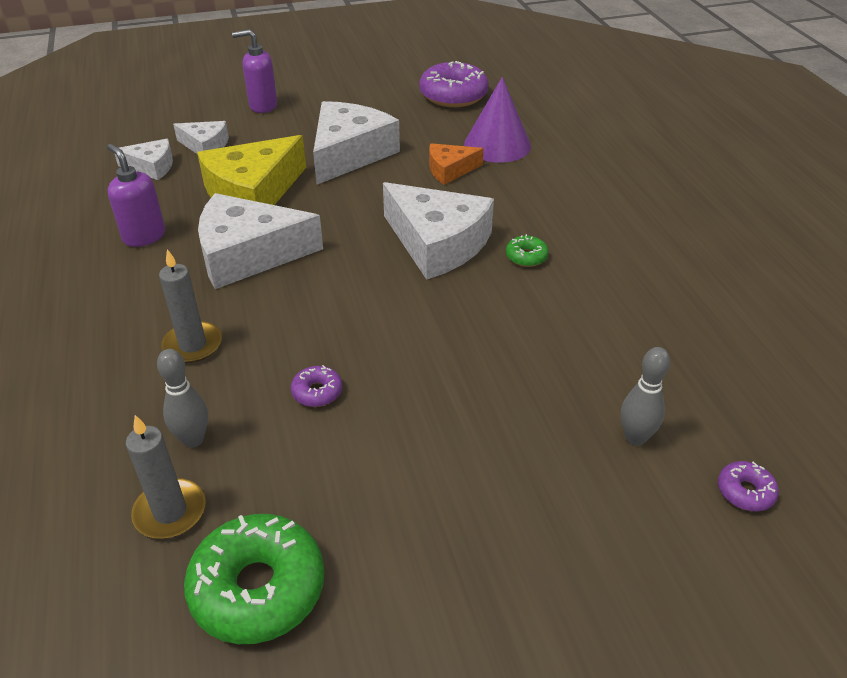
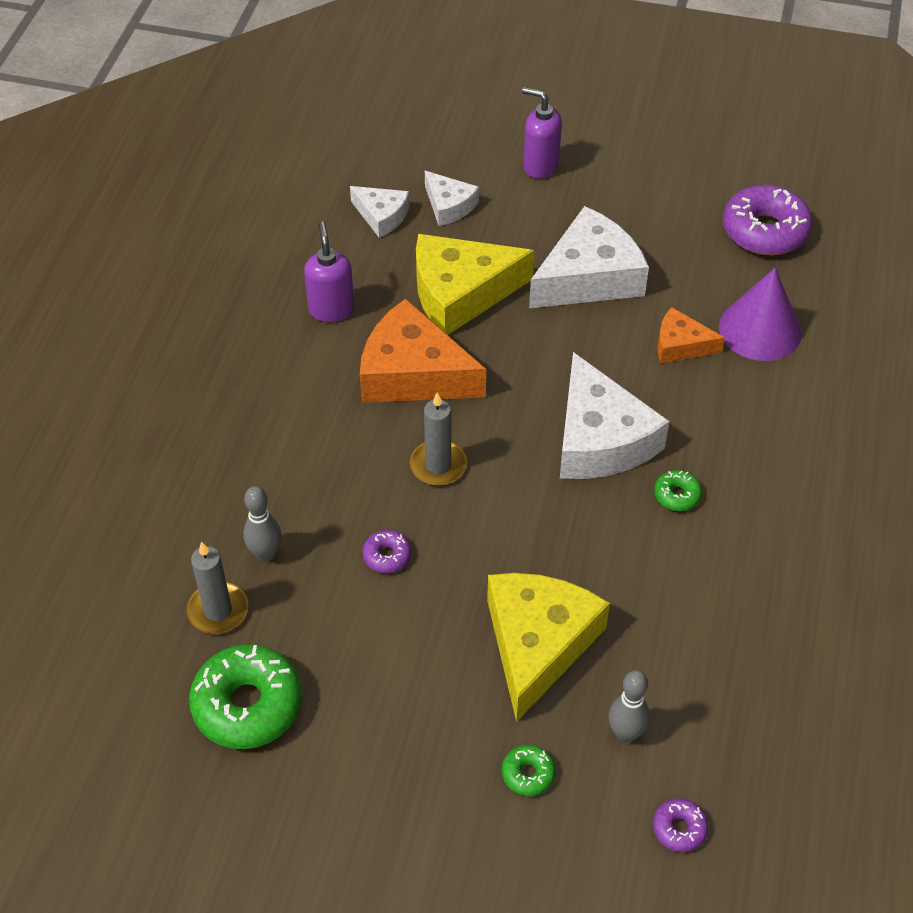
camera: 30 degrees right, 10 degrees up
grey candle [159,249,222,363] -> grey candle moved to [410,392,467,486]
white cheese [198,193,323,289] -> orange cheese [360,299,486,403]
none -> yellow cheese [487,573,610,722]
none -> green donut [502,745,556,796]

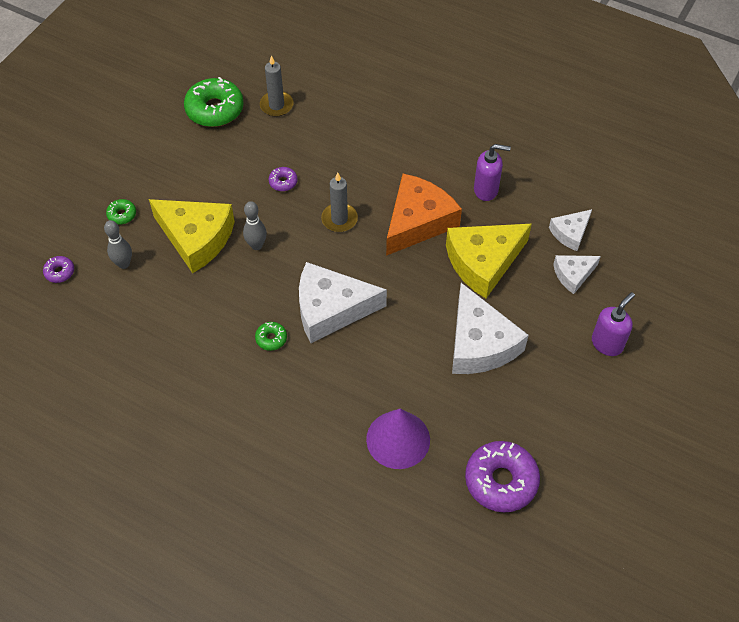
camera: 105 degrees right, 5 degrees up
grey bowling pin [243,486,282,562] -> grey bowling pin moved to [243,201,267,250]
yellow cheese [416,234,535,335] -> yellow cheese turned 120 degrees counterclockwise [446,224,532,298]
orange cheese [658,307,725,364] -> none

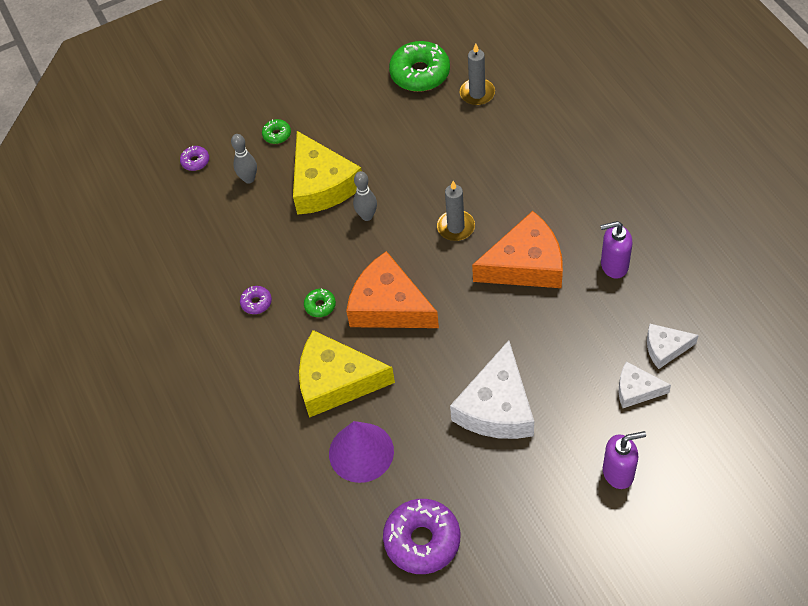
camera: 40 degrees right, 0 degrees up
purple donut [269,167,298,191] -> purple donut moved to [240,286,272,314]
white cheese [299,262,387,343] -> orange cheese [346,251,439,328]
yellow cheese [446,224,532,298] -> yellow cheese moved to [299,330,395,418]
purple soap dispenser [474,144,511,201] -> purple soap dispenser turned 135 degrees clockwise [600,221,632,279]

